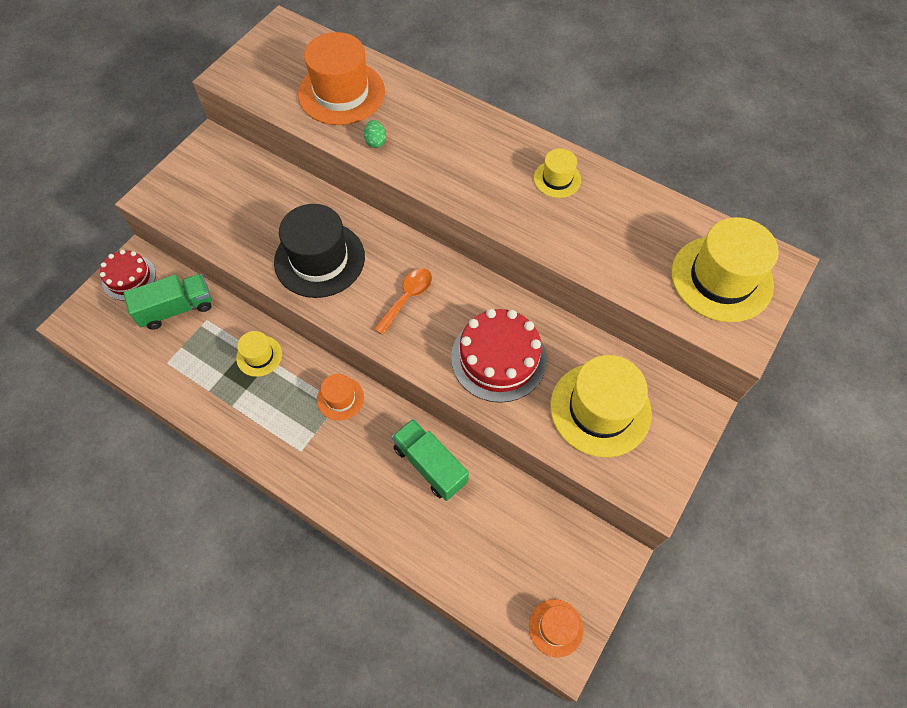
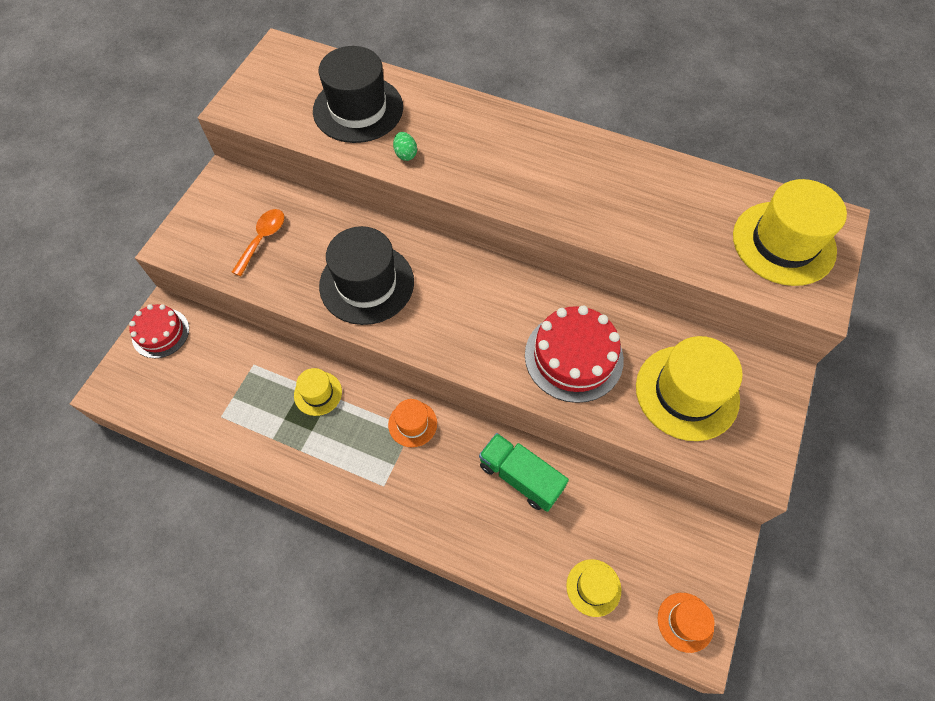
camera: 10 degrees left, 0 degrees up
green truck [123,274,212,330] -> none
orange hat [298,32,385,125] -> black hat [313,46,403,143]
orange spoon [374,269,432,335] -> orange spoon moved to [232,209,284,276]
yellow hat [534,148,581,198] -> yellow hat moved to [566,559,621,617]

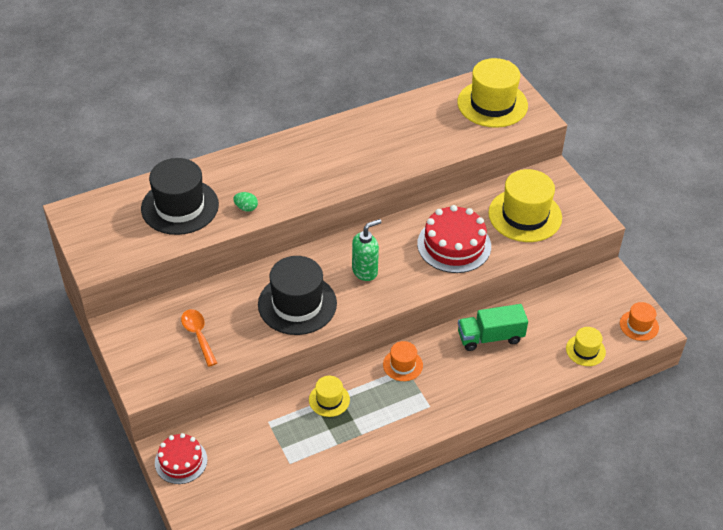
camera: 50 degrees left, 15 degrees down
none -> green soap dispenser [352,219,381,281]

